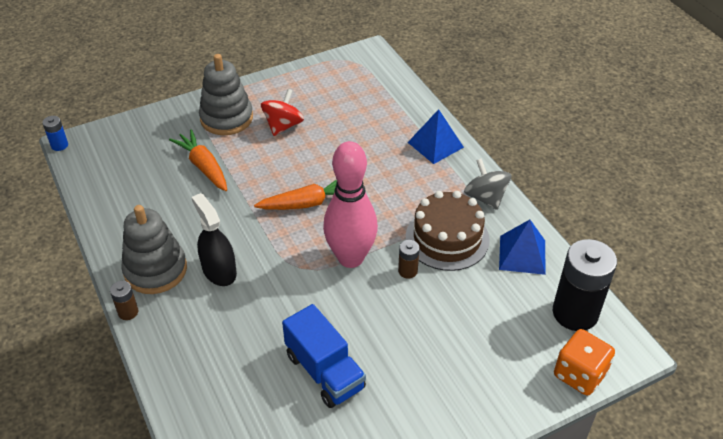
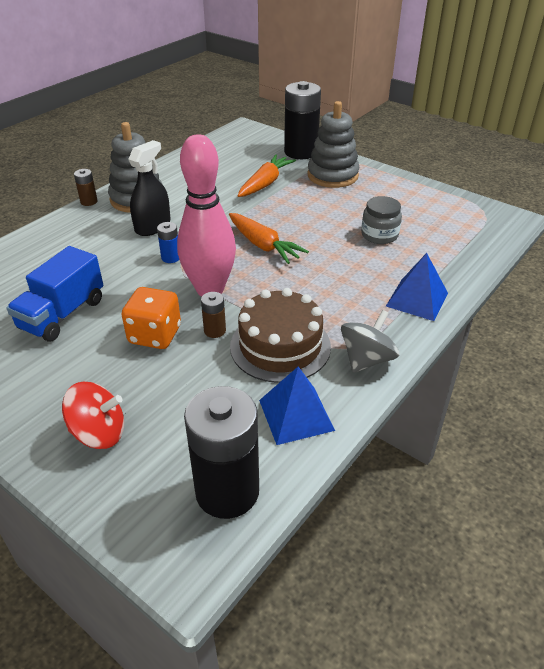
camera: 65 degrees right, 5 degrees down
blue battery [42,116,68,151] -> blue battery moved to [157,222,179,263]
red spinning top [261,89,304,136] -> red spinning top moved to [62,382,124,449]
orange dice [554,329,615,396] -> orange dice moved to [121,287,181,349]
none -> black battery [284,81,321,159]
none -> grey jar [361,196,402,244]

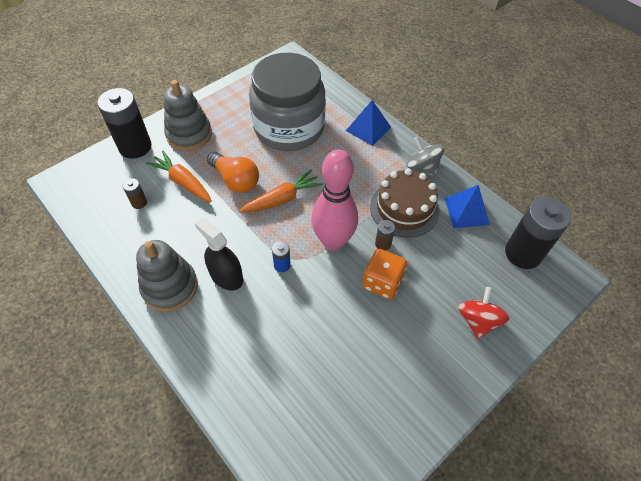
camera: 80 degrees left, 15 degrees up
blue truck [6,246,103,342] -> none
brown battery [74,169,98,206] -> brown battery moved to [123,178,147,209]
grey jar [361,196,402,244] -> grey jar [249,53,326,151], size x2.49
none -> orange light bulb [207,152,259,193]

